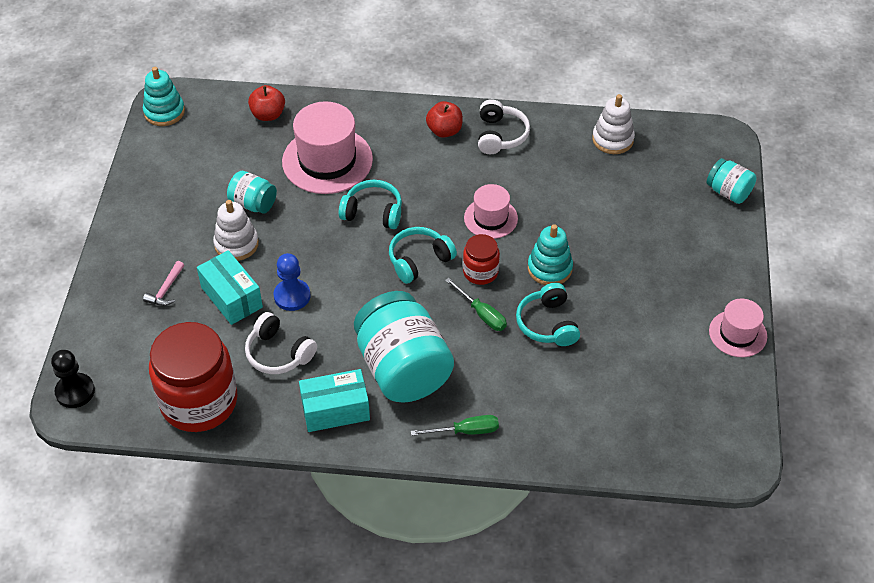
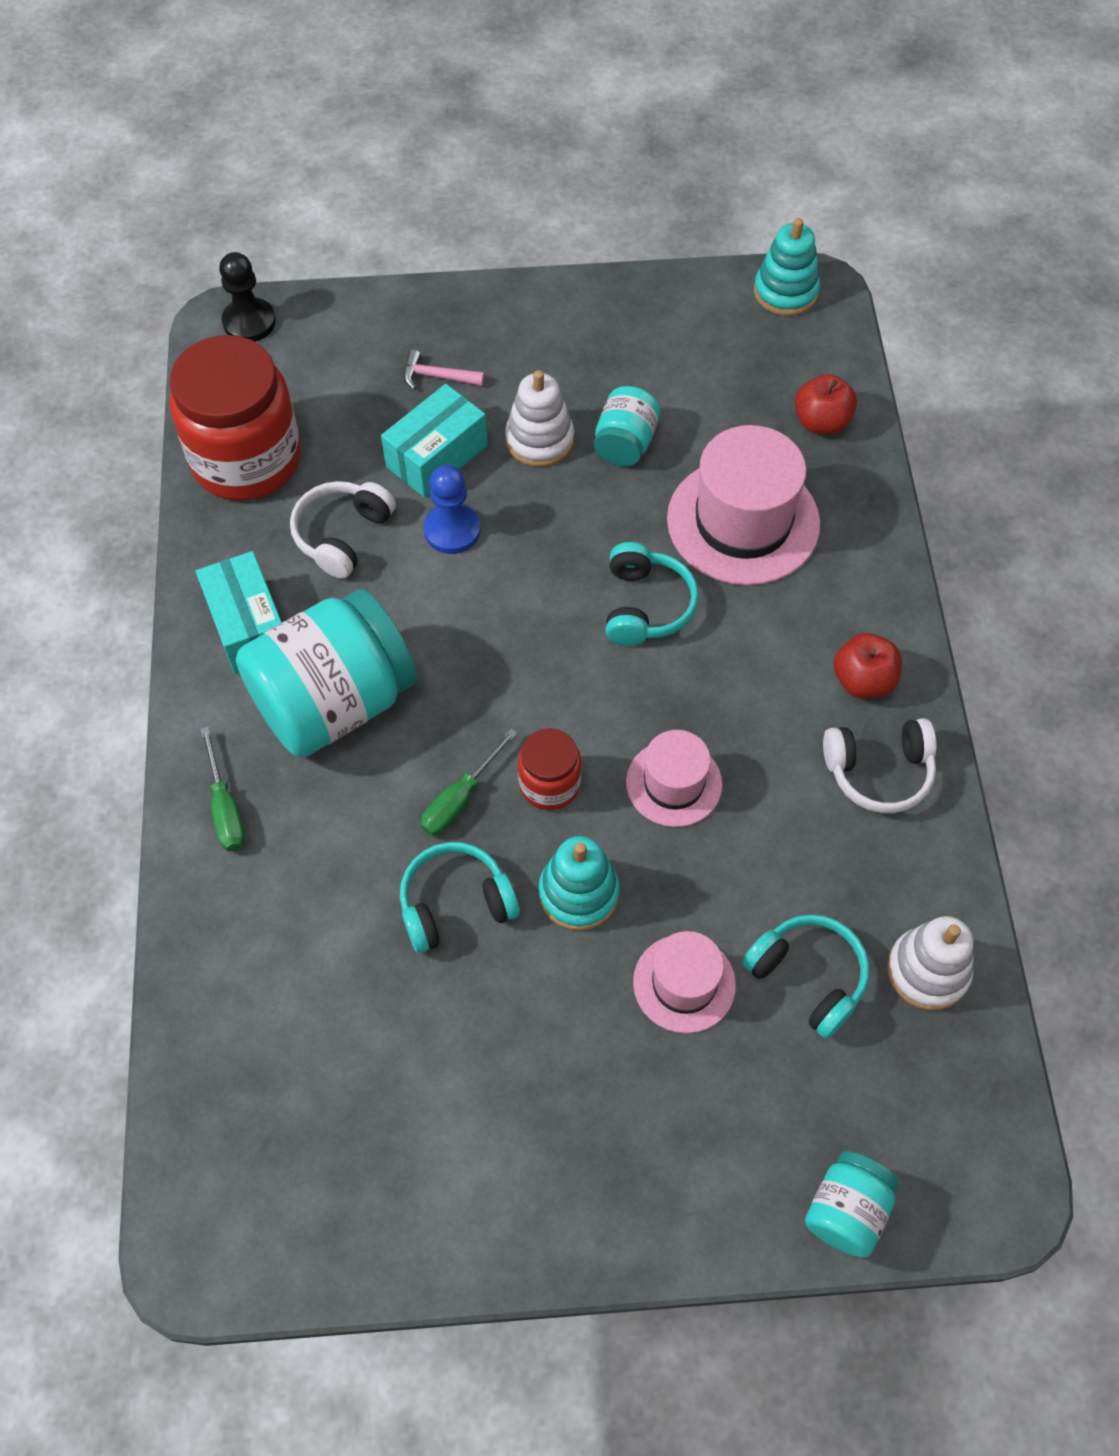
camera: 80 degrees right, 10 degrees up
turquoise headphones [389,227,457,284] -> turquoise headphones moved to [742,914,869,1039]
pink hat [709,299,767,357] -> pink hat moved to [633,931,736,1034]

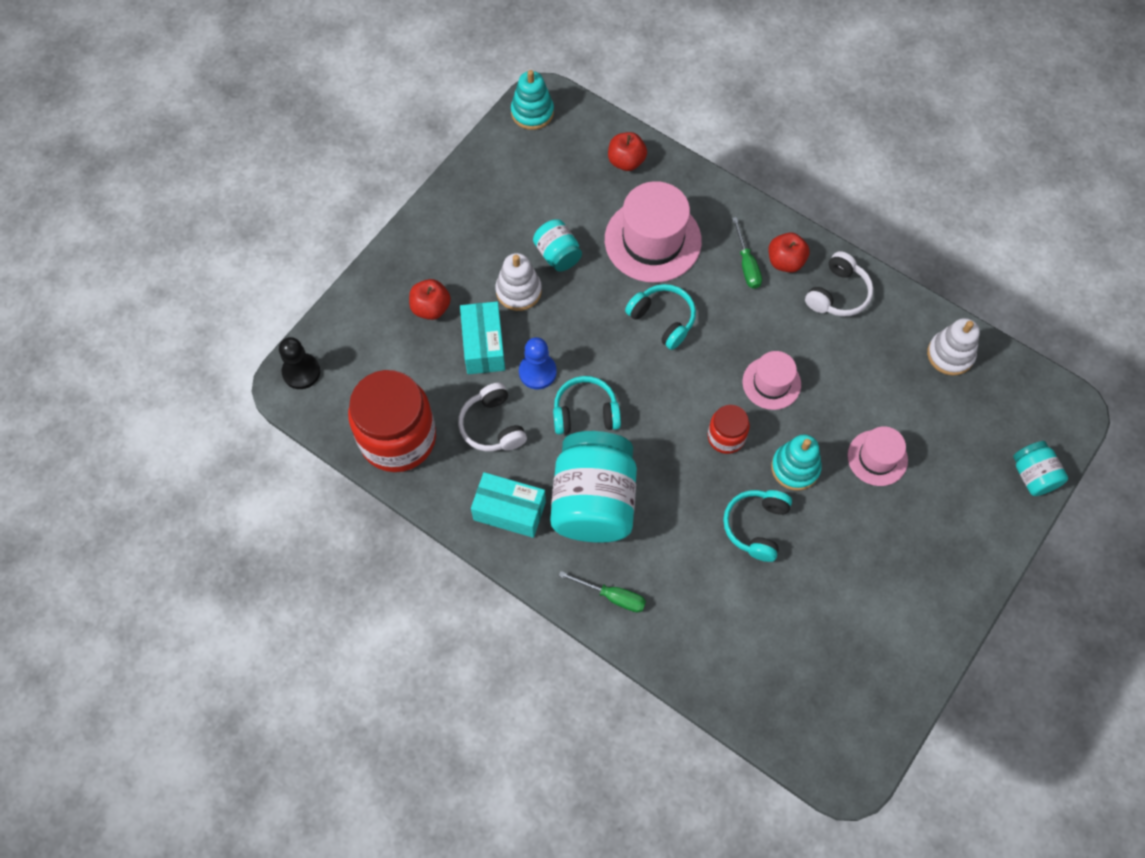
camera: 50 degrees left, 5 degrees up
pink hammer [403,350,485,390] -> red apple [409,279,451,320]
green screwdriver [421,729,517,836] -> green screwdriver moved to [732,217,762,289]
turquoise headphones [742,914,869,1039] -> turquoise headphones moved to [553,376,621,435]

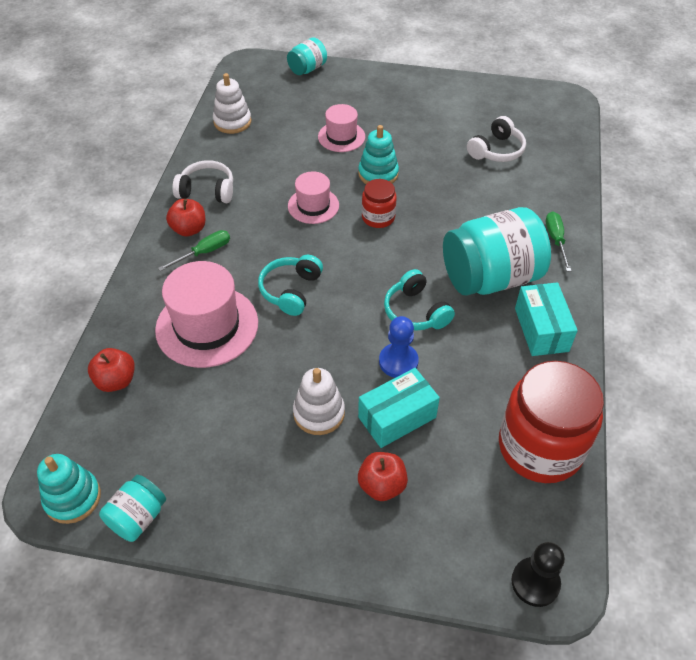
camera: 115 degrees left, 15 degrees down
white headphones [458,383,527,451] -> white headphones moved to [467,116,526,162]
turquoise jar [533,219,582,272] -> turquoise jar moved to [99,475,166,542]
turquoise headphones [723,490,792,562] -> none

